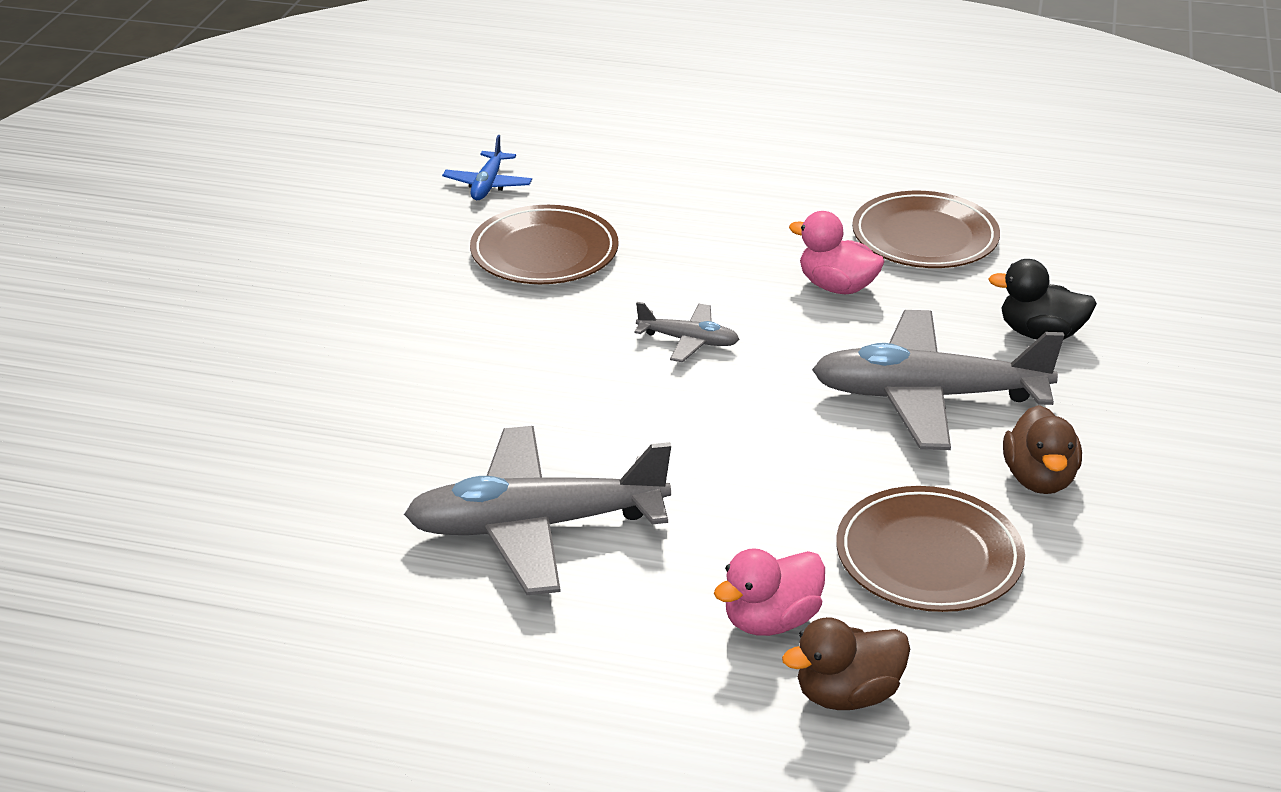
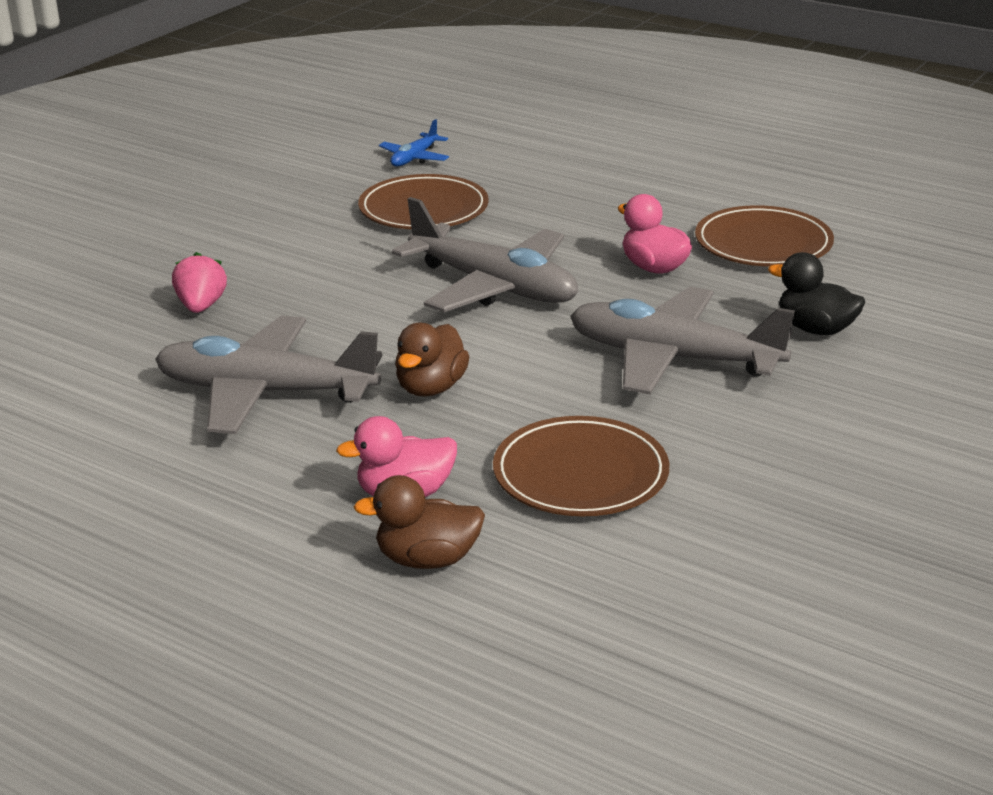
camera: 20 degrees right, 5 degrees down
grey plane [634,302,740,362] -> grey plane [392,197,578,312], size x2.16
brown duck [1003,405,1082,494] -> brown duck moved to [395,323,469,396]
none -> pink strawberry [172,252,227,313]

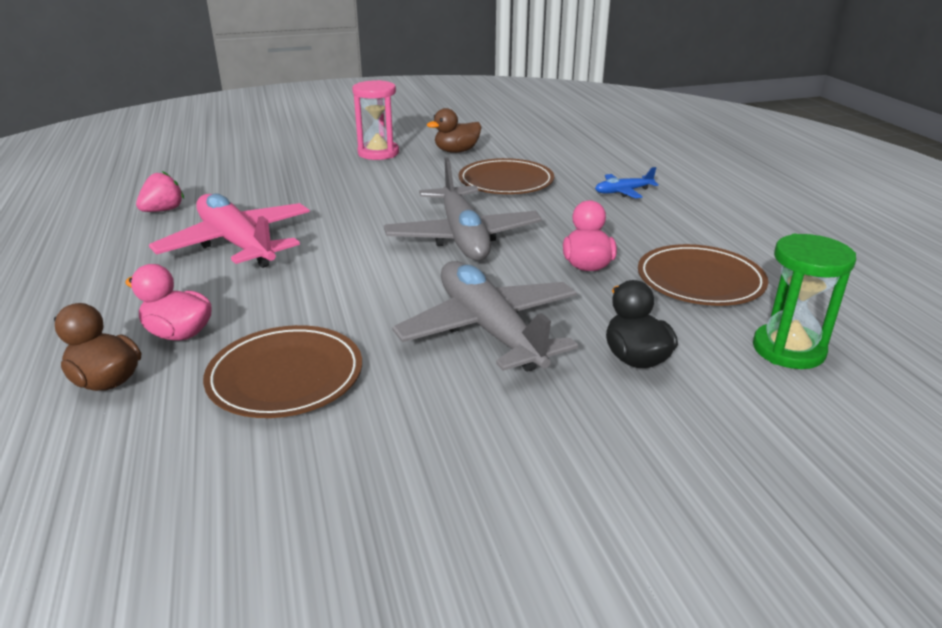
camera: 40 degrees right, 0 degrees up
grey plane [155,316,382,434] -> pink plane [149,193,310,268]
pink strawberry [172,252,227,313] -> pink strawberry moved to [136,171,184,212]
blue plane [379,119,449,167] -> blue plane moved to [595,167,659,198]
brown duck [395,323,469,396] -> brown duck moved to [427,108,482,153]
none -> pink hourglass [352,80,399,160]
none -> green hourglass [753,234,856,369]

